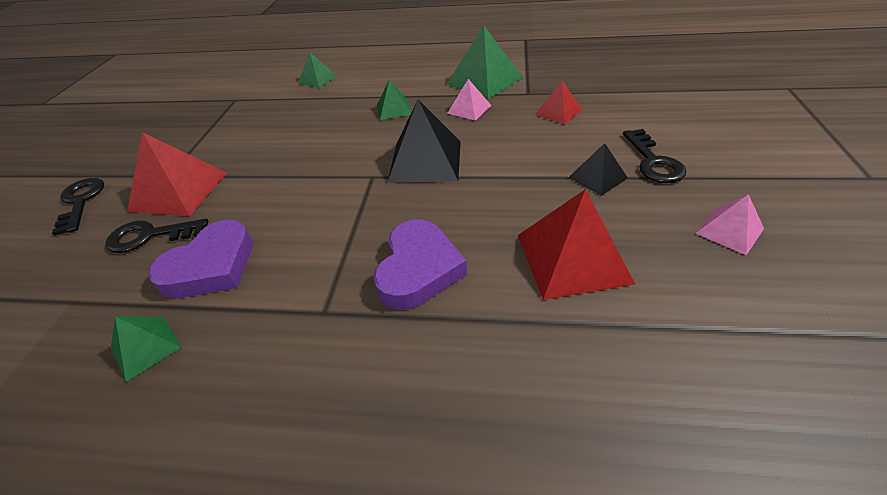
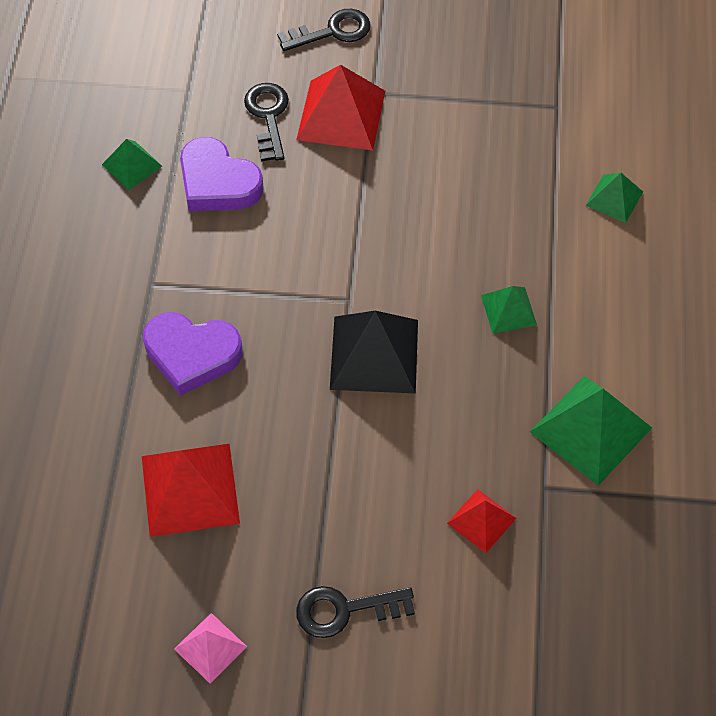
camera: 85 degrees right, 15 degrees up
pink pyramid [447,79,492,121] -> none
black pyramid [568,143,628,196] -> none

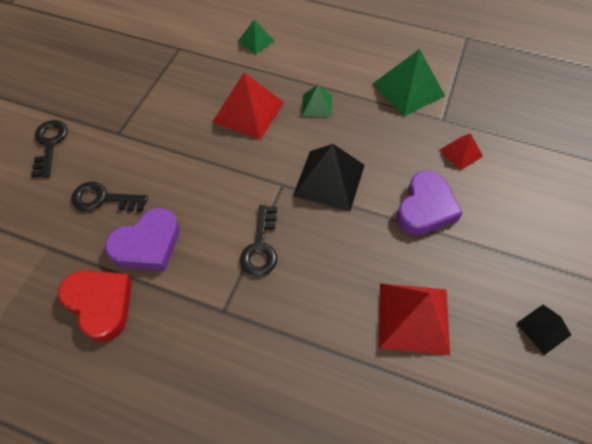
camera: 75 degrees left, 0 degrees up
green pyramid [102,139,162,190] -> red heart [58,270,132,342]
purple heart [143,312,243,396] -> purple heart moved to [397,170,463,235]
pink pyramid [174,613,247,683] -> black pyramid [516,305,571,355]
red pyramid [296,65,385,150] -> red pyramid moved to [213,72,284,140]
black key [296,586,415,638] -> black key moved to [240,205,277,276]

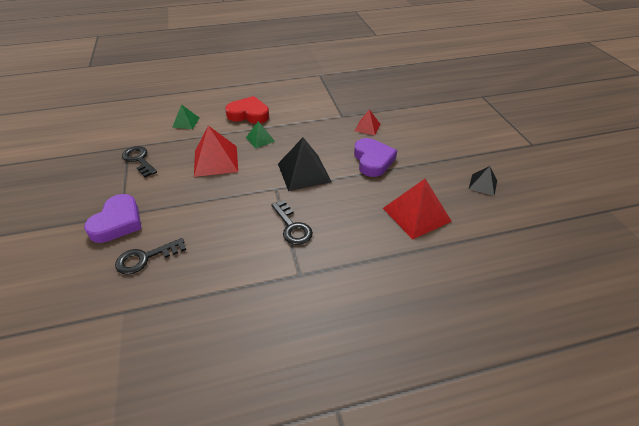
camera: 35 degrees left, 15 degrees down
black key [31,120,68,177] -> black key moved to [122,146,157,177]
red heart [58,270,132,342] -> red heart moved to [225,96,269,124]
purple heart [105,208,180,271] -> purple heart moved to [84,194,142,243]
green pyramid [373,49,445,117] -> none

